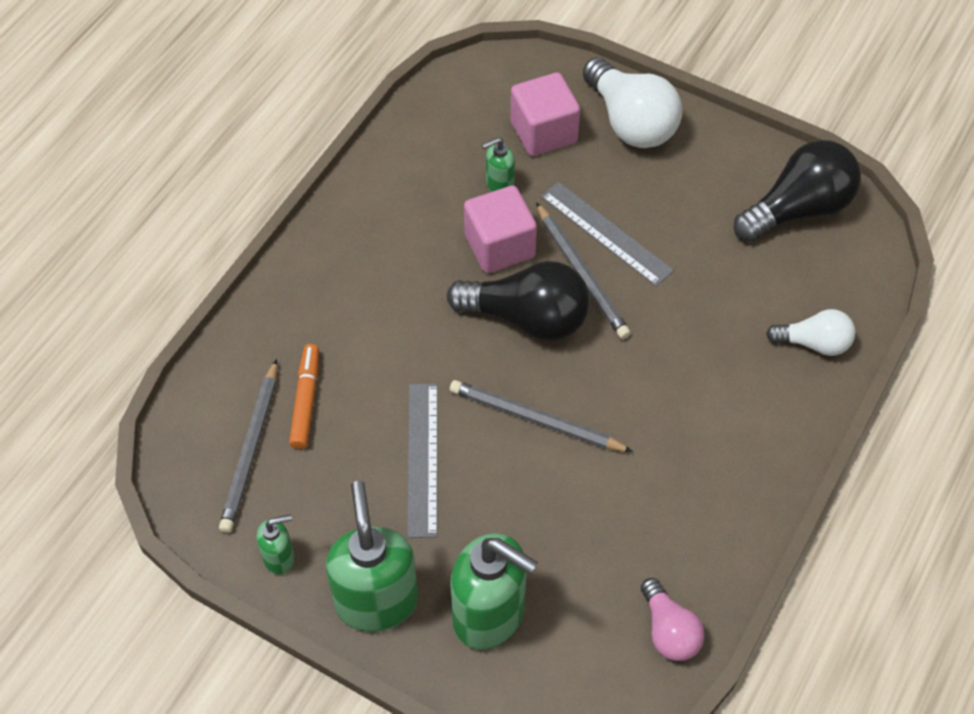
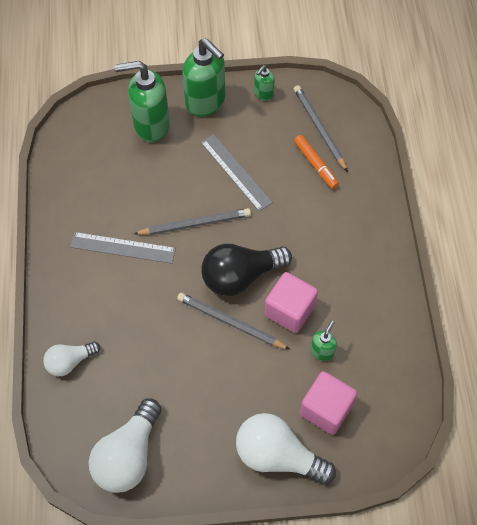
camera: 145 degrees right, 5 degrees up
grey ruler [541,182,674,286] -> grey ruler moved to [70,232,176,264]
pink light bulb [641,578,705,661] -> none
black light bulb [734,140,861,242] -> white light bulb [89,399,162,493]

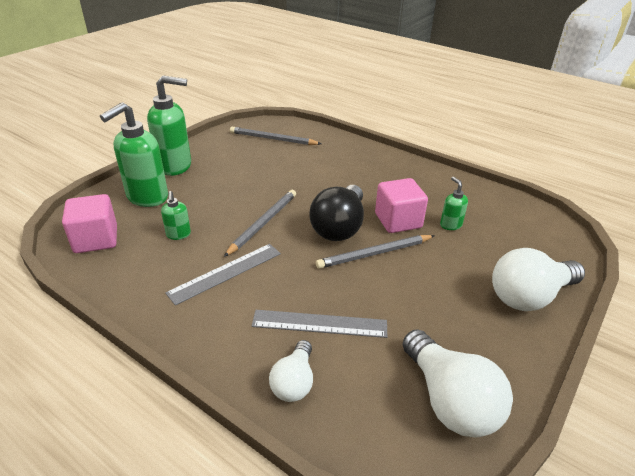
camera: 50 degrees left, 25 degrees down
grey ruler [201,134,273,212] -> grey ruler moved to [252,310,387,338]
green soap dispenser [254,65,275,101] -> green soap dispenser moved to [161,191,191,240]
orange marker [294,135,339,189] -> none
pink cube [300,371,357,435] -> pink cube moved to [62,194,117,253]

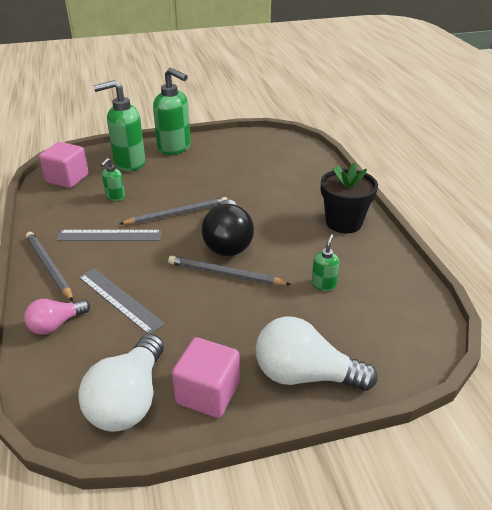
camera: 40 degrees right, 0 degrees up
grey pencil [230,127,321,145] -> grey pencil moved to [26,232,73,301]
white light bulb [269,340,313,402] -> pink light bulb [24,299,90,335]
black light bulb [310,185,364,241] -> black light bulb turned 60 degrees counterclockwise [202,199,254,256]
pink cube [375,178,428,233] -> pink cube moved to [172,337,240,418]
none -> black flower pot [321,162,378,233]

